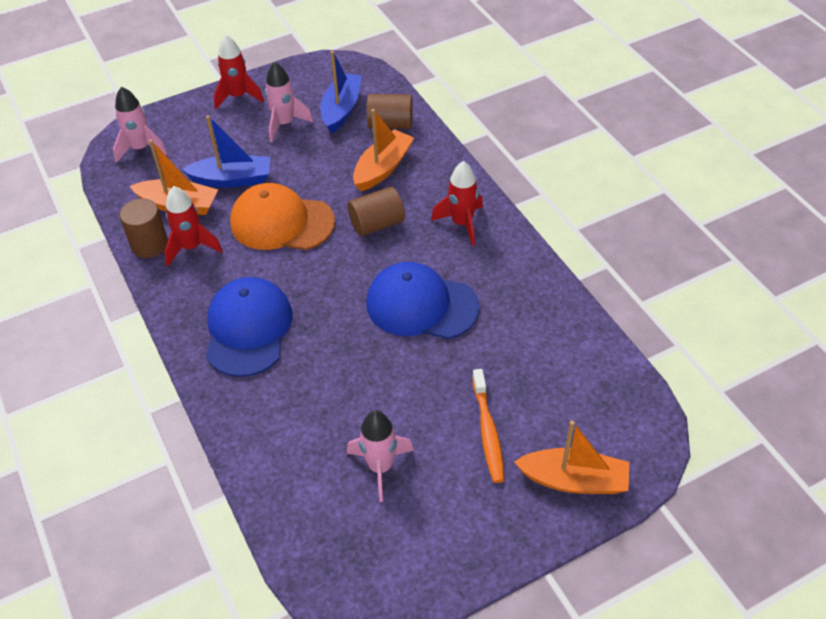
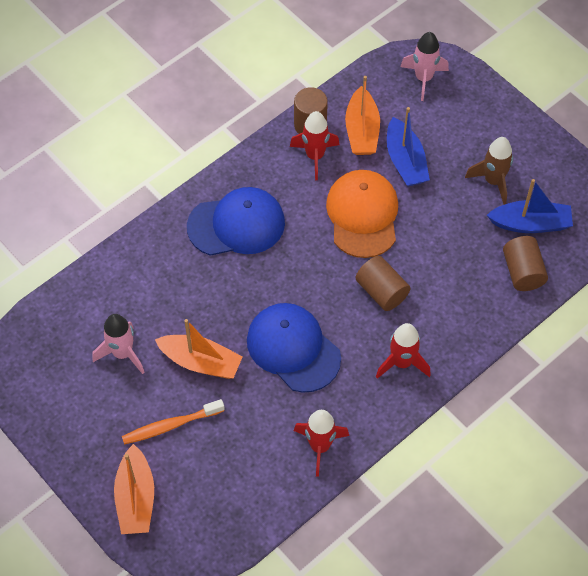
camera: 75 degrees right, 10 degrees up
red rocket [214,34,264,109] -> red rocket moved to [294,410,349,477]
pink rocket [265,62,313,142] -> brown rocket [465,137,513,204]
orange boat [353,109,414,191] -> orange boat moved to [155,319,243,379]
blue cap [366,262,479,339] -> blue cap turned 45 degrees counterclockwise [247,303,341,393]

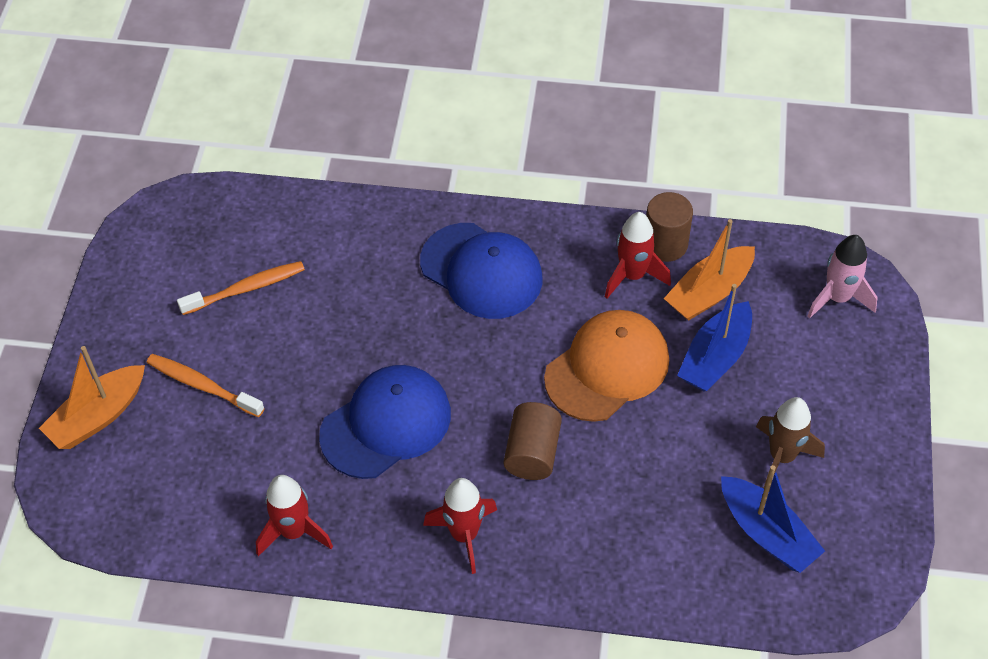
camera: 50 degrees right, 5 degrees down
pink rocket [92,314,145,374] -> orange toothbrush [177,261,305,315]
orange boat [155,319,243,379] -> none
blue cap [247,303,341,393] -> blue cap turned 45 degrees clockwise [319,365,451,479]
brown cylinder [503,236,548,291] -> none

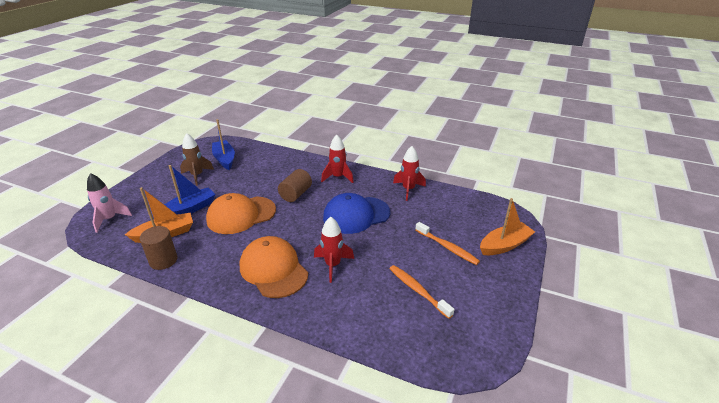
camera: 165 degrees left, 20 degrees down
orange toothbrush [177,261,305,315] -> orange toothbrush turned 60 degrees clockwise [390,265,455,319]
blue cap [420,223,543,319] -> orange cap [240,236,308,298]
red rocket [605,212,671,298] -> red rocket moved to [314,217,354,283]

